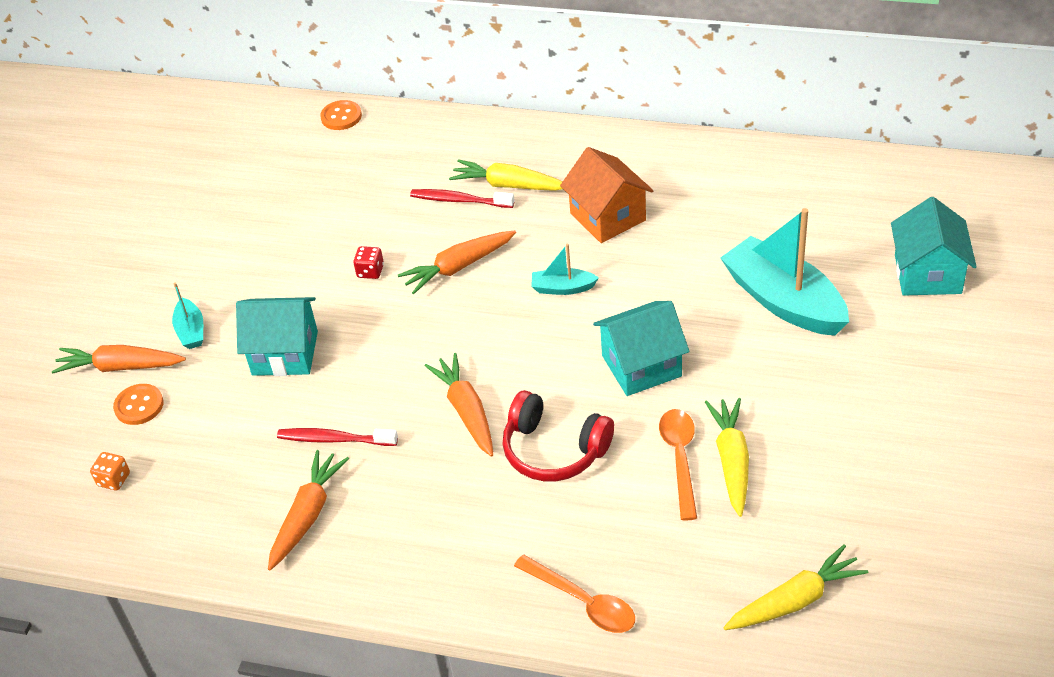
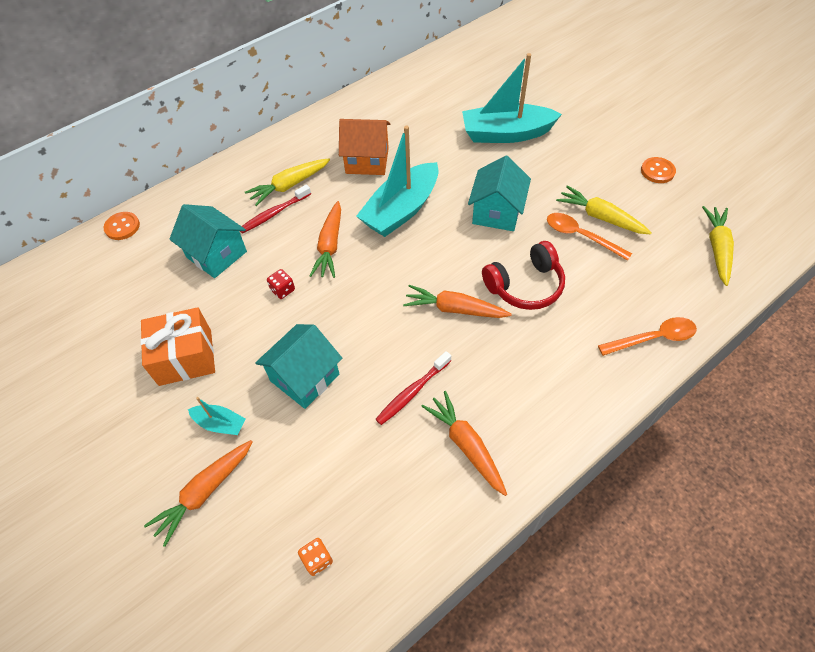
camera: 55 degrees left, 10 degrees up
orange button [113,384,163,425] -> orange button moved to [641,157,676,183]
turquoise boat [531,244,599,295] -> turquoise boat [356,126,439,237], size x2.16
turquoise house [891,197,977,296] -> turquoise house moved to [169,204,247,278]
none -> orange gift [140,307,215,386]

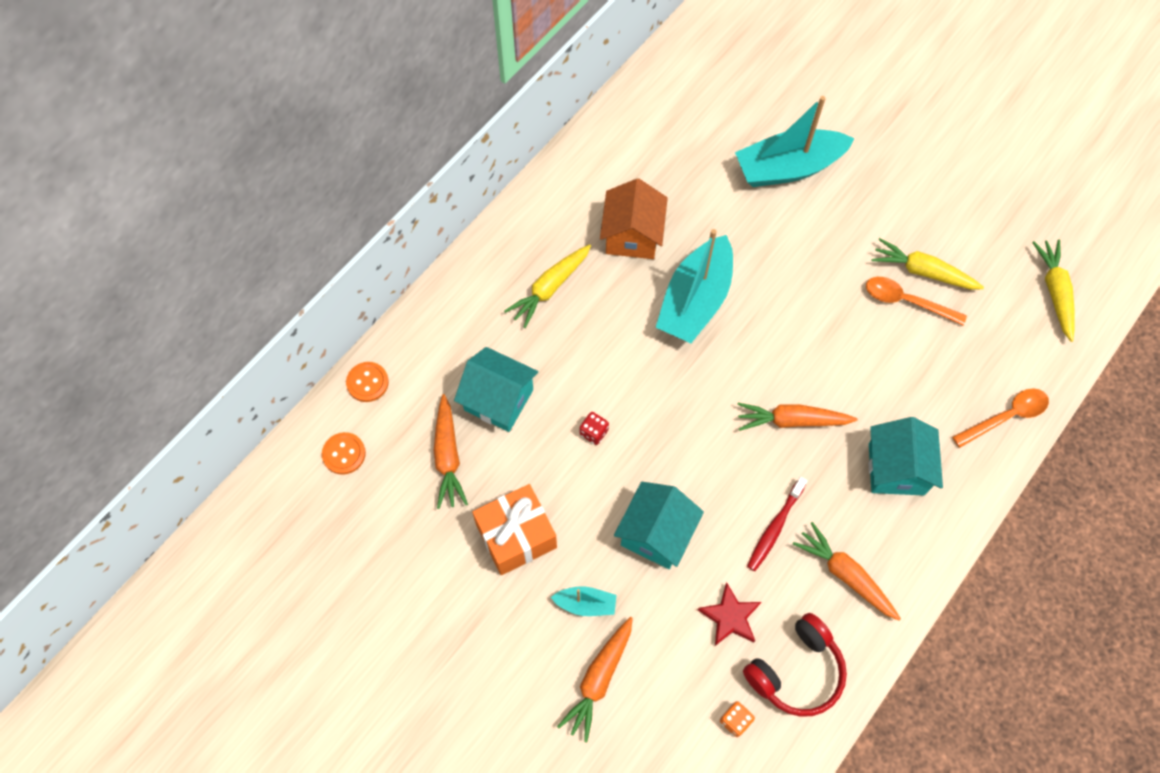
camera: 15 degrees left, 10 degrees up
red toothbrush [240,184,311,234] -> none
orange carrot [309,201,341,278] -> orange carrot moved to [434,394,468,509]
orange house [339,119,390,175] -> orange house turned 75 degrees counterclockwise [600,178,668,259]
turquoise house [468,156,531,231] -> turquoise house moved to [869,417,943,495]
red headphones [482,241,565,310] -> red headphones moved to [743,613,847,717]
orange button [641,157,676,183] -> orange button moved to [322,432,366,475]
none -> red star [698,583,761,646]

